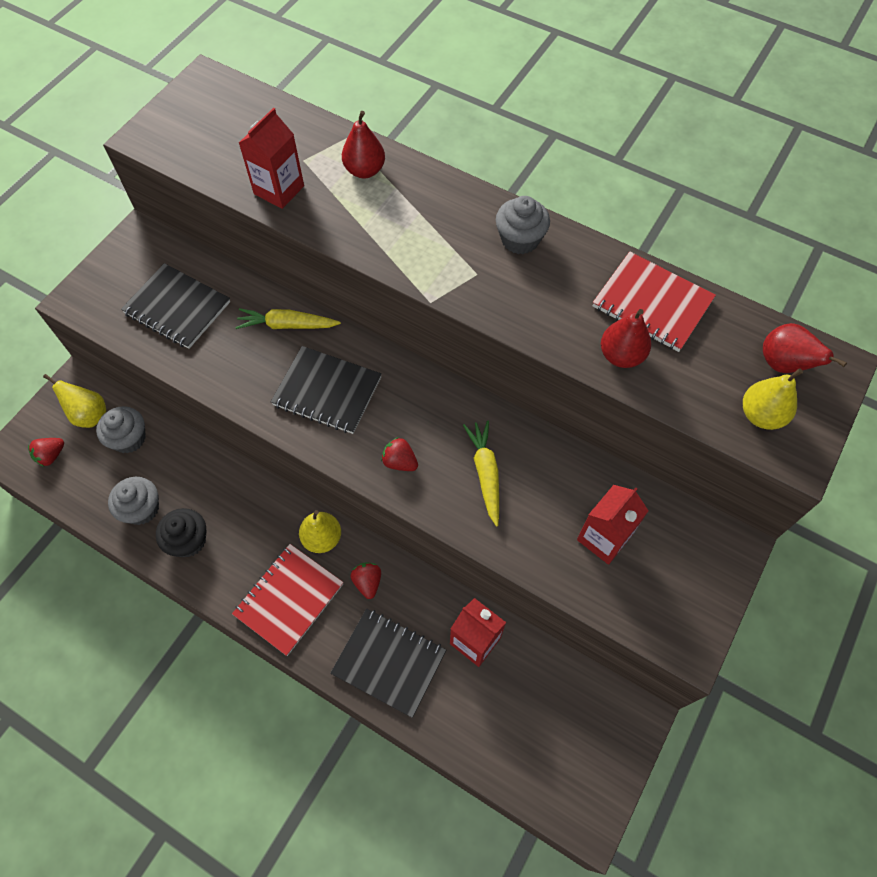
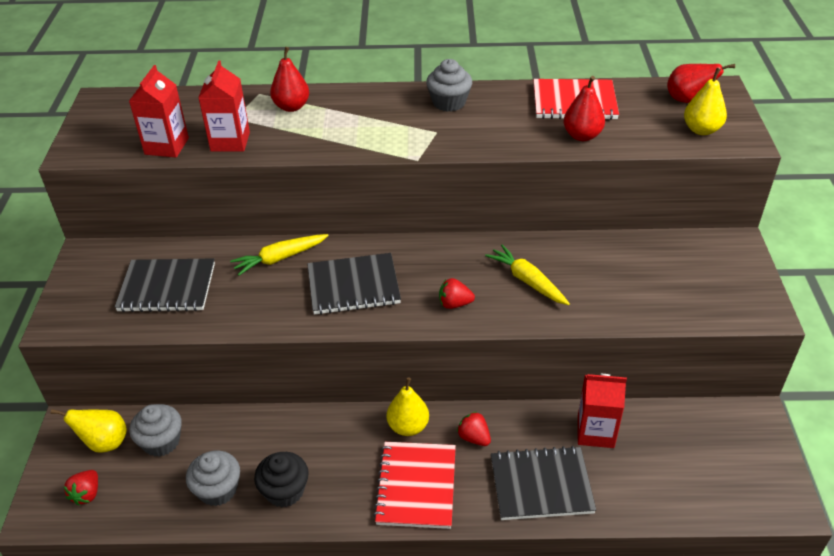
camera: 30 degrees left, 20 degrees down
red carton [577,485,649,565] -> red carton moved to [129,65,189,157]

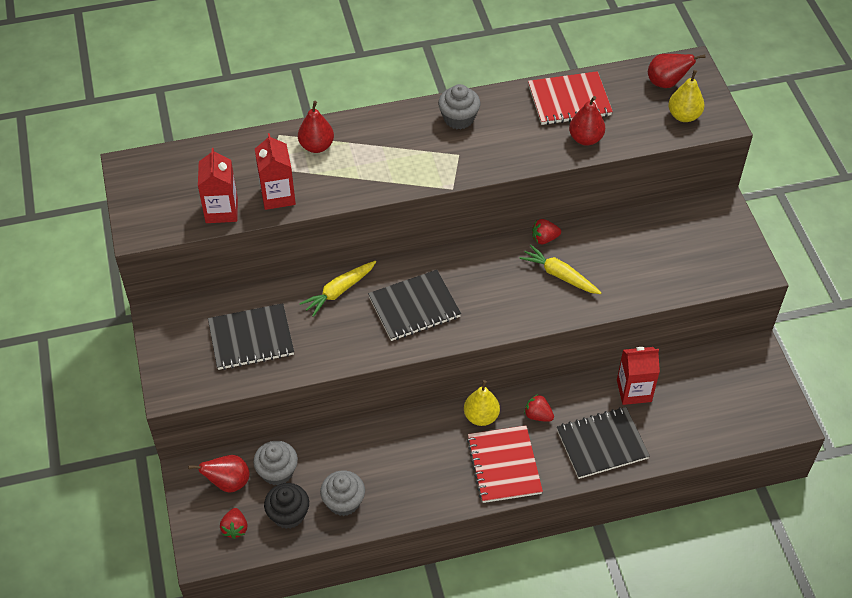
camera: 15 degrees left, 10 degrees up
yellow pear [51,409,127,453] -> red pear [188,455,250,493]
black cupcake [254,452,309,508] -> black cupcake moved to [264,483,309,529]
red strawberry [439,278,475,309] -> red strawberry moved to [532,219,561,244]

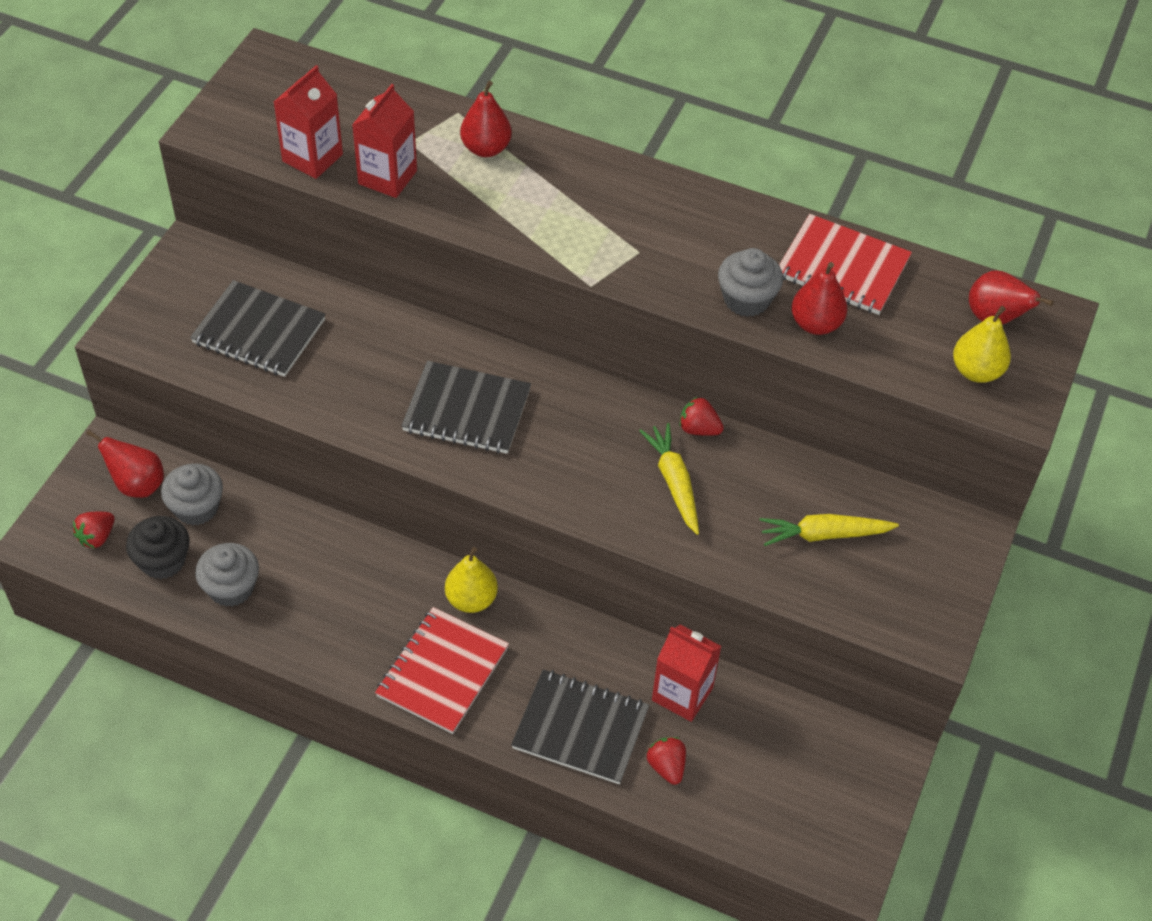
camera: 35 degrees right, 0 degrees up
yellow carrot [299,261,376,317] -> yellow carrot moved to [759,514,899,546]
grey cupcake [438,84,480,130] -> grey cupcake moved to [718,248,783,317]
red strawberry [524,394,554,422] -> red strawberry moved to [647,737,686,785]

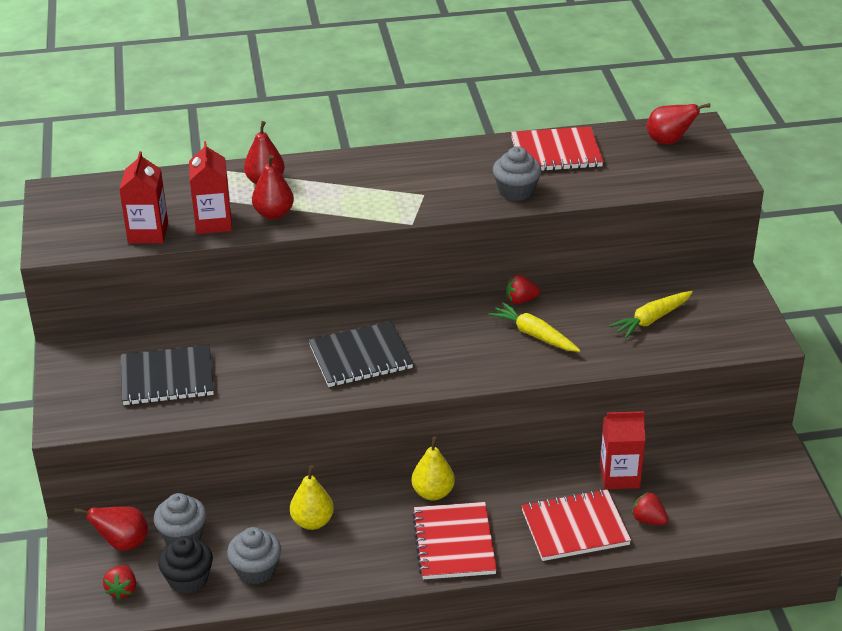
camera: 30 degrees left, 15 degrees down
black notebook [511,670,649,784] -> red notebook [521,489,631,561]
red pear [791,262,847,335] -> red pear moved to [252,155,294,220]
yellow pear [953,306,1011,383] -> yellow pear moved to [290,465,334,530]

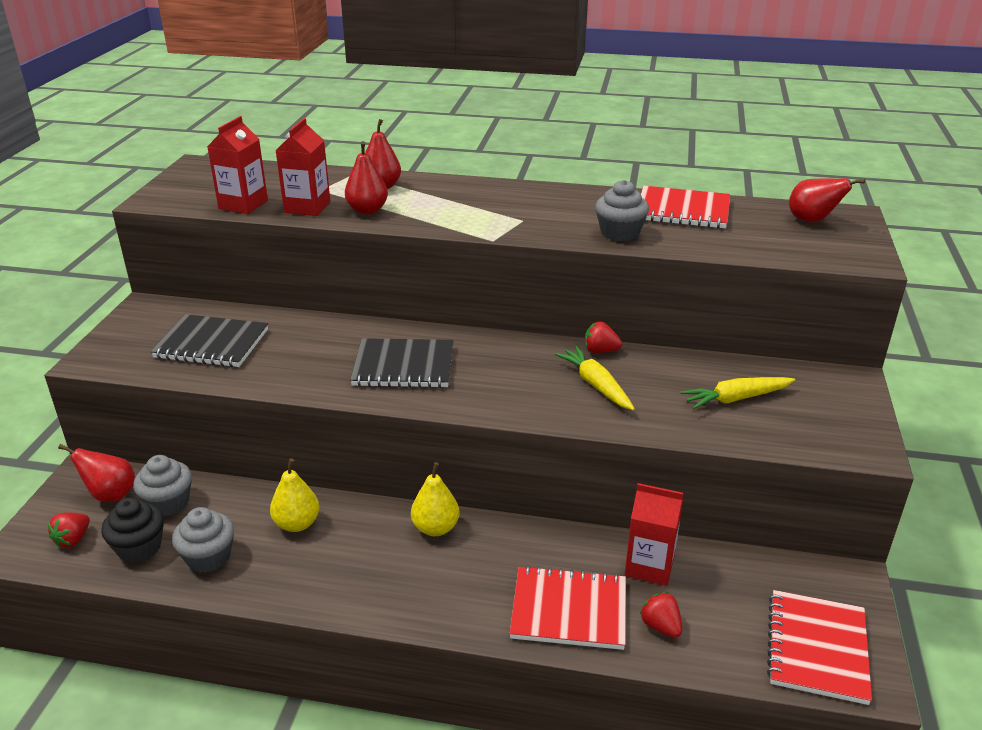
camera: 20 degrees right, 5 degrees down
red notebook [412,502,497,579] -> red notebook moved to [767,590,872,705]

